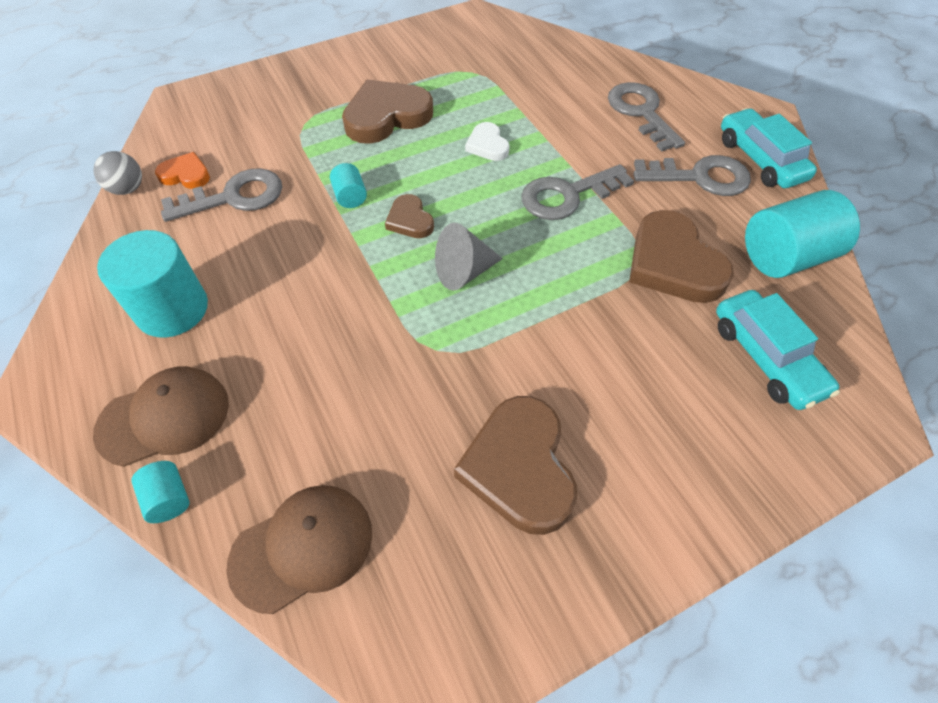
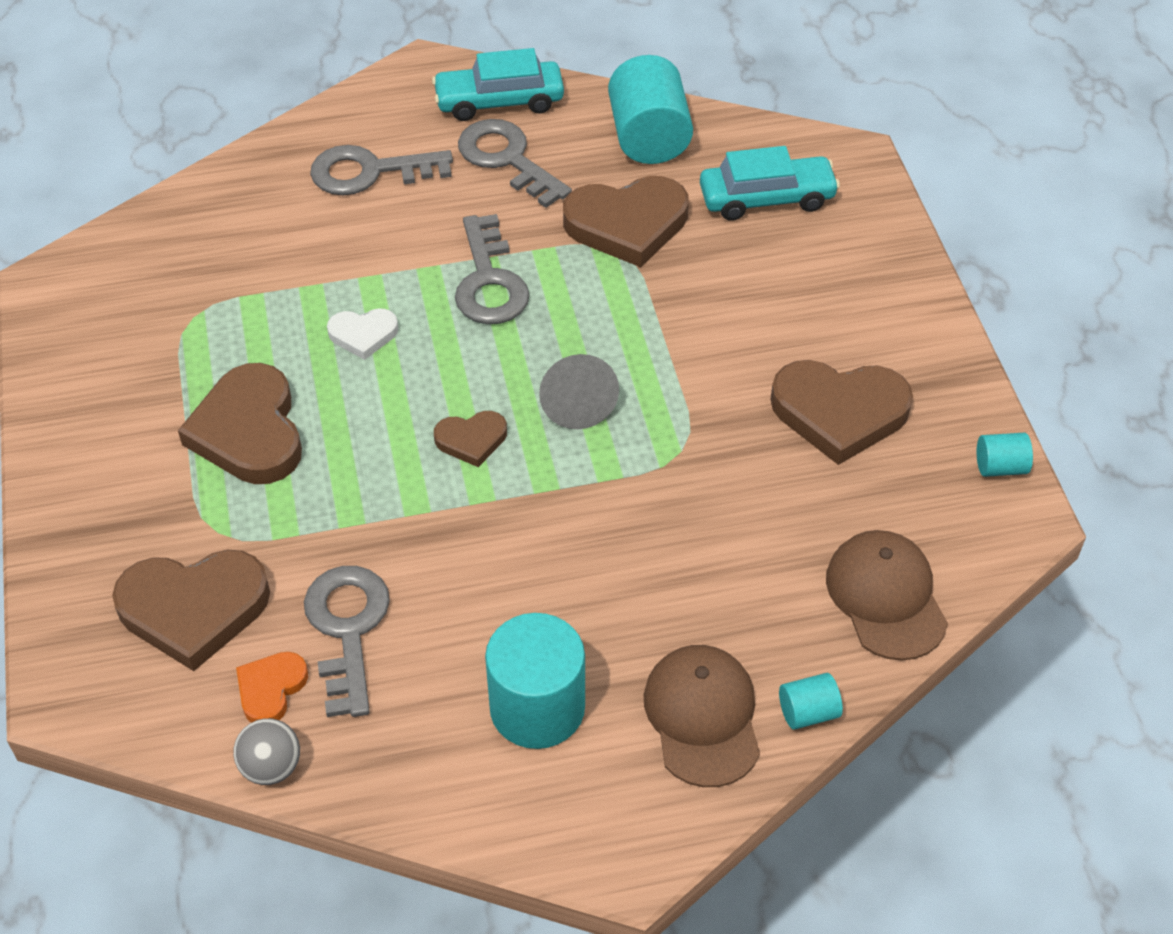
camera: 75 degrees left, 5 degrees down
turquoise cylinder [330,163,367,208] -> turquoise cylinder moved to [977,433,1033,477]
grey key [634,155,751,196] -> grey key turned 60 degrees counterclockwise [458,119,572,208]
none -> brown heart [112,550,270,671]

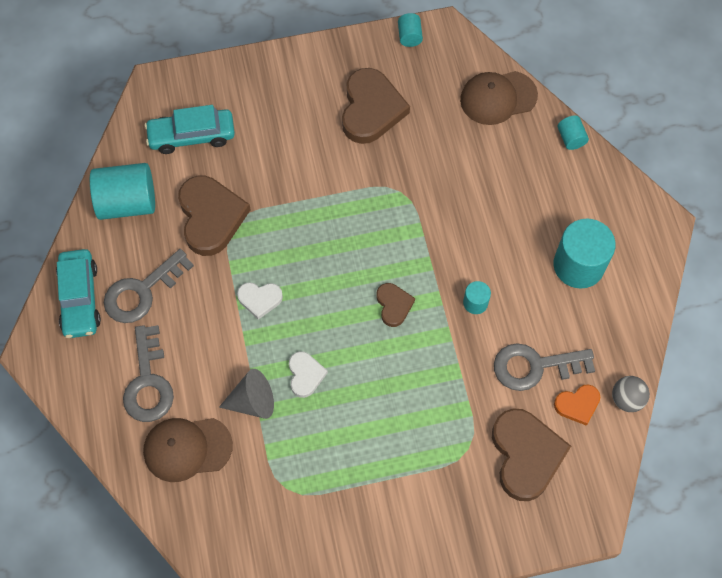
camera: 90 degrees left, 15 degrees up
brown heart [178,363,302,484] -> none
orange heart [236,652,308,723] -> orange heart turned 45 degrees counterclockwise [554,385,601,426]
grey key [455,214,530,324] -> white heart [237,282,283,320]
grey cone [539,354,619,429] -> grey cone moved to [219,369,274,419]
brown cap [644,645,760,787] -> brown cap moved to [143,418,233,482]
turquoise car [700,146,840,221] -> turquoise car turned 90 degrees counterclockwise [145,105,235,154]
none -> turquoise cylinder [463,281,491,314]

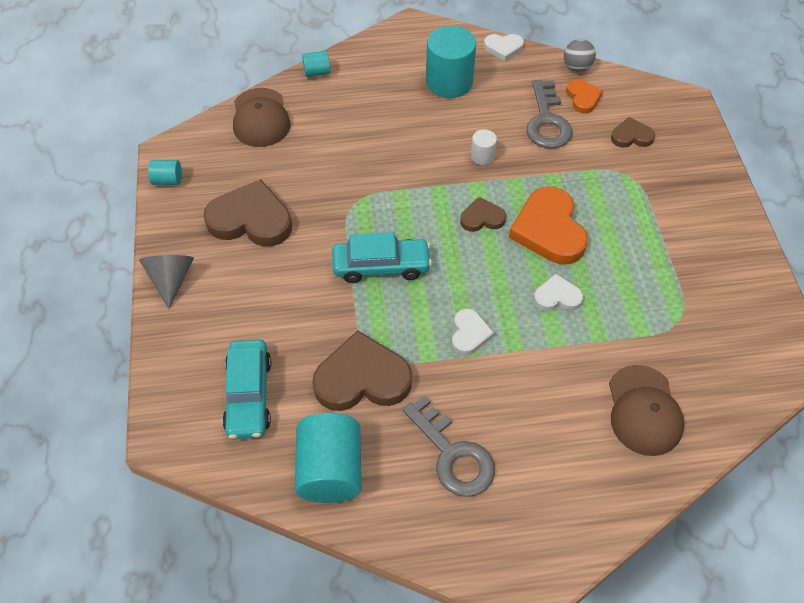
camera: 85 degrees left, 10 degrees down
turquoise car [56,249,101,338] -> turquoise car moved to [332,232,432,283]
grey key [123,325,174,422] -> none
grey cone [219,369,274,419] -> grey cone moved to [139,255,194,309]
turquoise cylinder [463,281,491,314] -> white cylinder [471,129,497,165]
brown heart [492,408,571,501] -> brown heart [611,117,655,148], size x0.52
none -> white heart [484,34,524,61]
none -> orange heart [509,186,588,264]

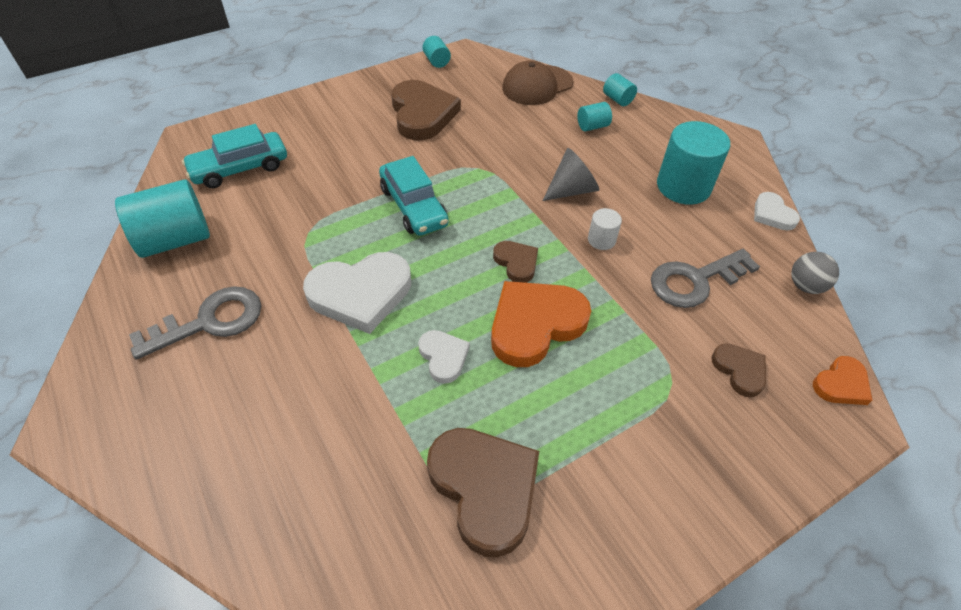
camera: 65 degrees right, 5 degrees down
grey cone [139,255,194,309] -> grey cone moved to [543,148,599,201]
brown heart [312,330,412,411] -> brown heart moved to [427,428,539,557]
grey key [403,395,495,497] -> grey key turned 150 degrees counterclockwise [129,286,262,360]
white heart [452,308,494,355] -> white heart [303,252,411,334], size x1.91
orange heart [566,79,603,113] -> orange heart moved to [813,356,872,405]
brown cap [609,365,684,456] -> none
none -> turquoise cylinder [577,102,612,131]

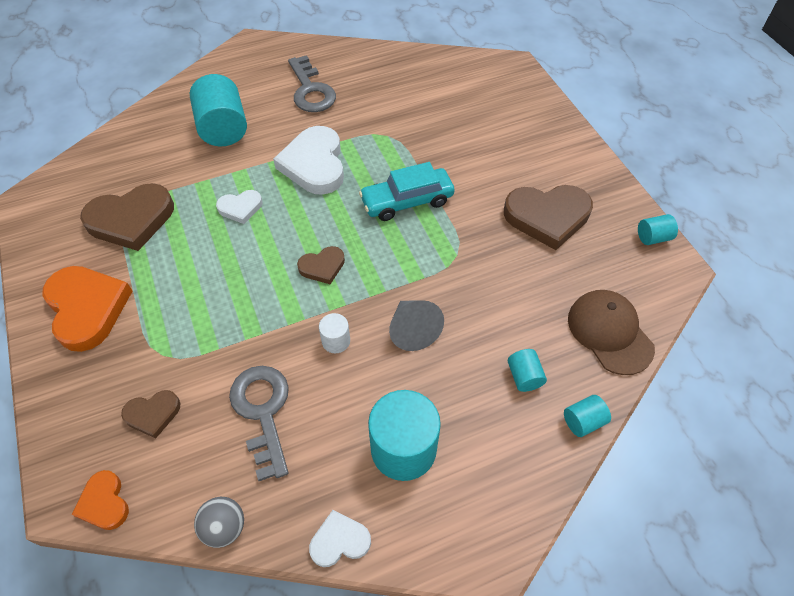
camera: 100 degrees right, 5 degrees up
turquoise cylinder [115,179,210,258] -> turquoise cylinder moved to [190,74,247,146]
turquoise car [182,124,287,188] -> none
orange heart [491,281,591,367] -> orange heart moved to [42,266,132,352]

